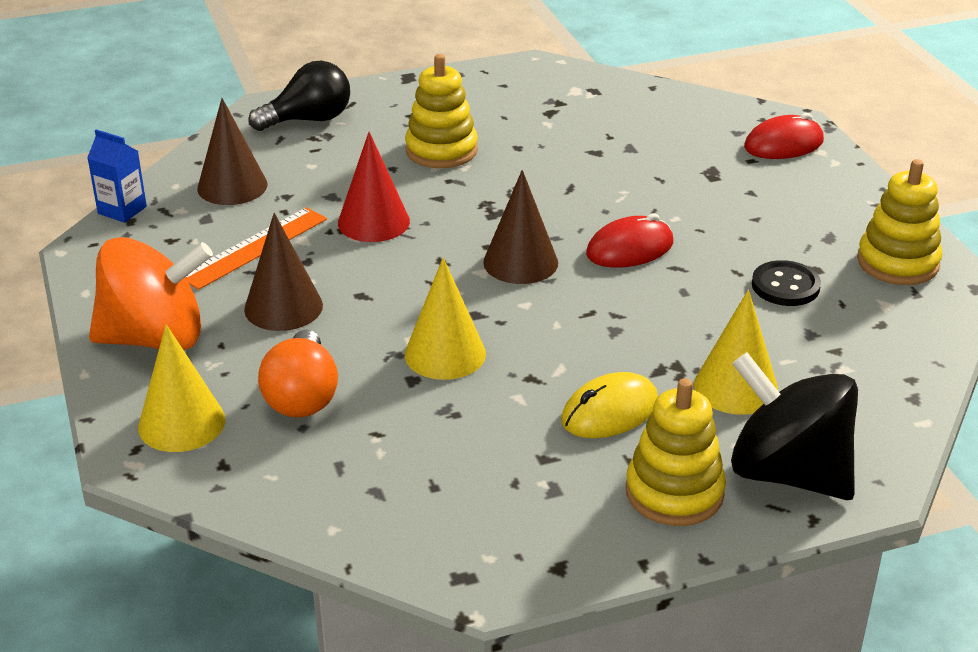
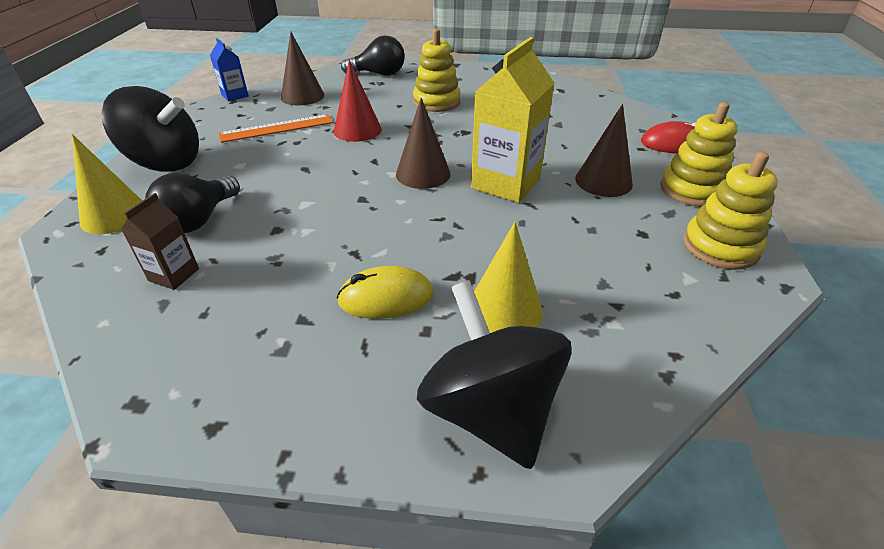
camera: 25 degrees right, 5 degrees up
orange spinning top [89,237,213,350] -> black spinning top [102,86,199,172]
brown cone [244,213,323,331] -> brown cone moved to [575,104,633,197]
orange light bulb [258,330,338,418] -> black light bulb [145,173,240,233]
yellow cone [405,257,486,380] -> none
red mouse [586,213,673,268] -> yellow carton [471,37,555,203]
yellow stacking toy [626,378,726,526] -> yellow stacking toy moved to [660,102,738,207]
black button [752,260,821,306] -> none
none -> brown carton [121,193,199,290]

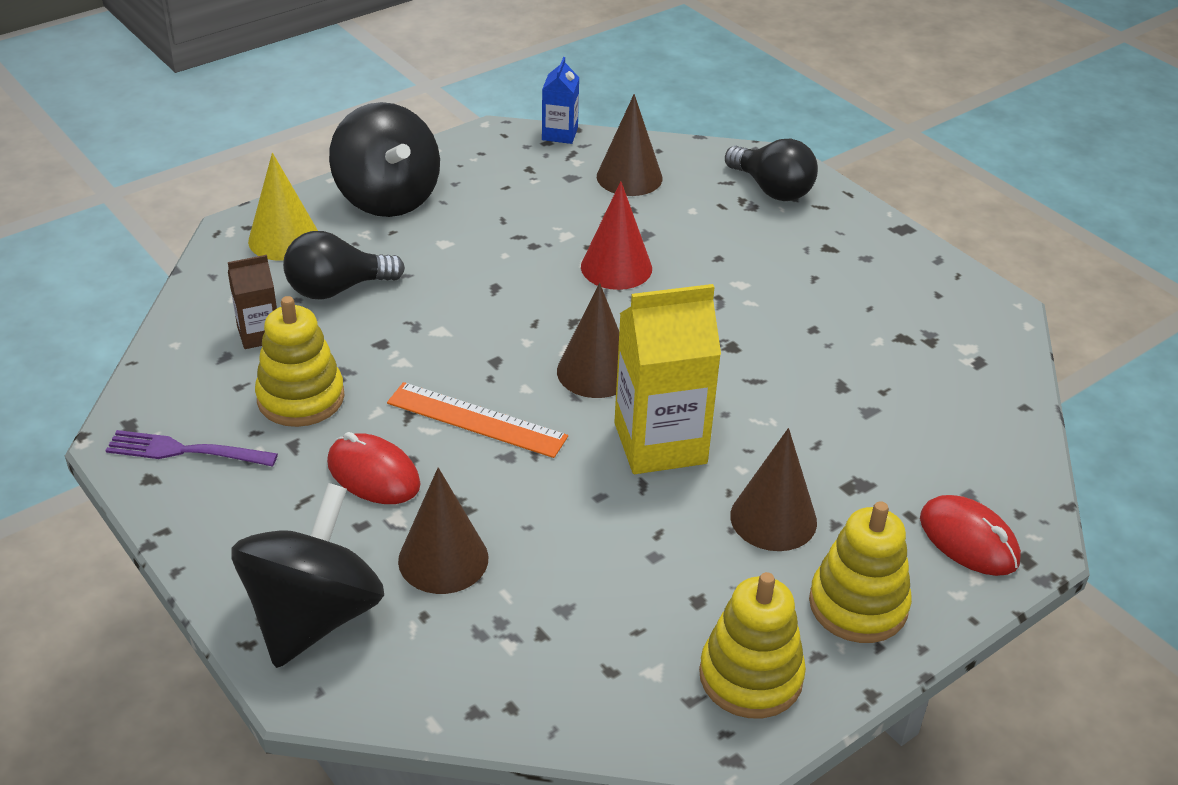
camera: 45 degrees right, 0 degrees up
orange ruler [219,114,333,143] -> orange ruler moved to [387,382,568,458]
yellow mouse [337,266,434,319] -> red mouse [327,432,421,504]
yellow stacking toy [413,29,461,112] -> yellow stacking toy moved to [255,296,345,427]
yellow cone [474,222,543,333] -> brown cone [398,468,488,594]
none -> purple fork [105,430,278,467]

